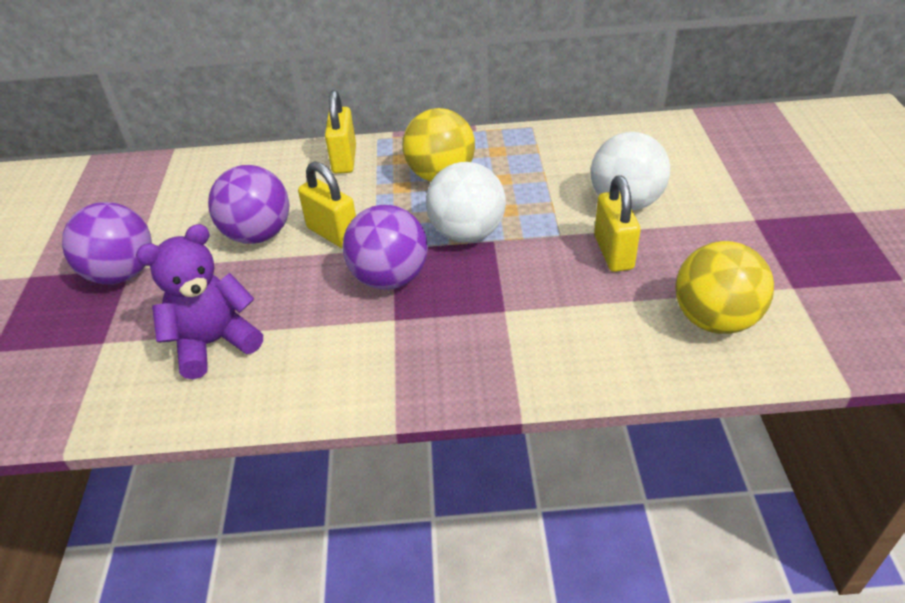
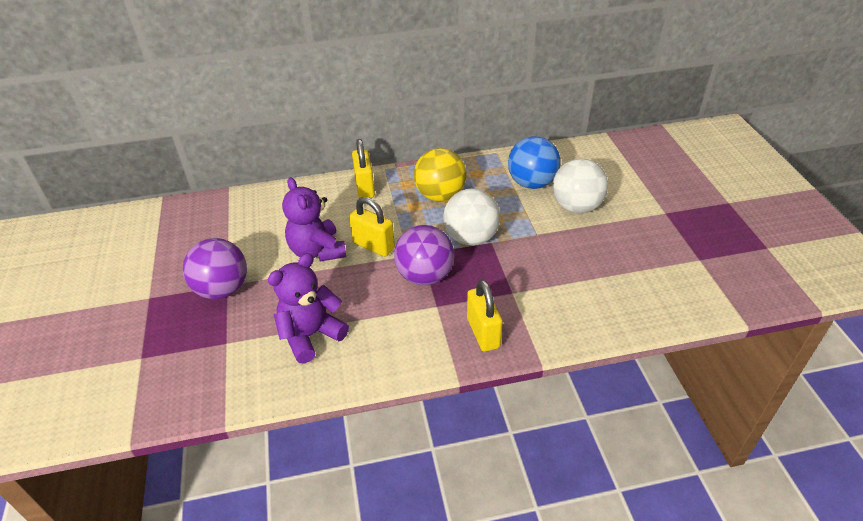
camera: 10 degrees left, 0 degrees up
purple ball [208,165,289,244] -> purple teddy bear [282,177,346,262]
yellow padlock [594,175,641,272] -> yellow padlock moved to [467,279,503,352]
yellow ball [675,241,774,334] -> none
none -> blue ball [508,136,560,189]

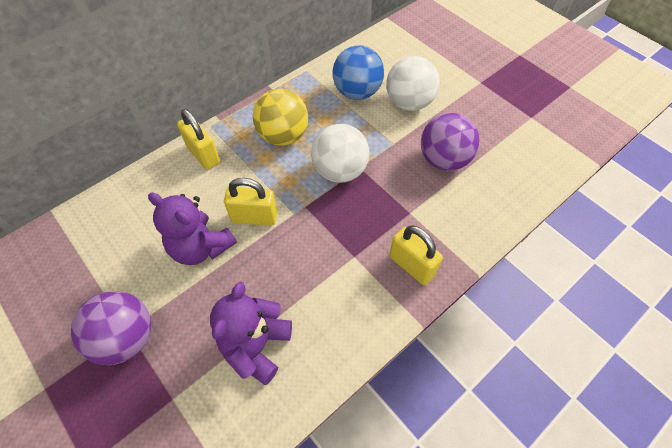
camera: 30 degrees left, 15 degrees up
purple ball [394,225,454,285] -> purple ball moved to [421,113,480,171]

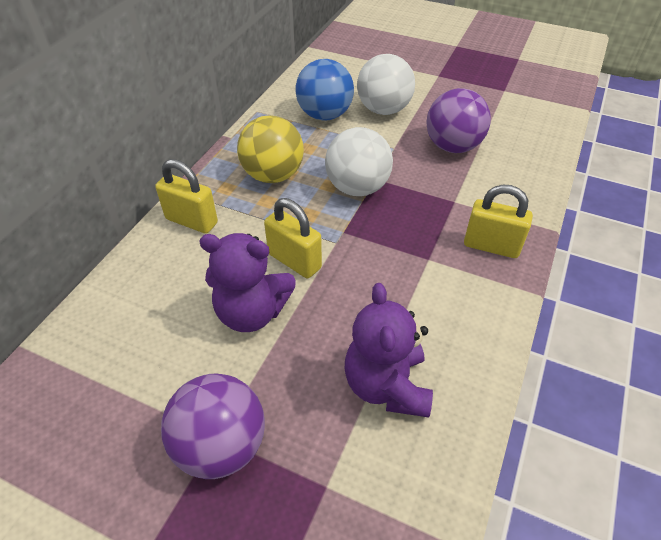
camera: 25 degrees left, 10 degrees down
yellow padlock [224,178,277,226] -> yellow padlock turned 60 degrees clockwise [264,198,322,278]

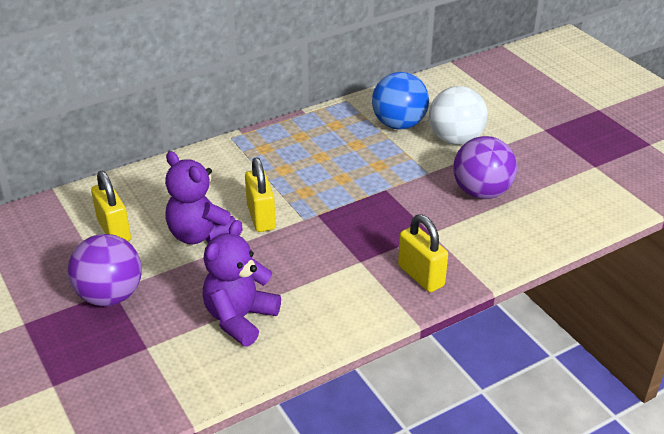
camera: 35 degrees right, 10 degrees down
yellow padlock [155,159,218,234] -> yellow padlock moved to [91,171,131,241]
yellow ball [237,115,304,183] -> none
white ball [325,127,393,196] -> none

